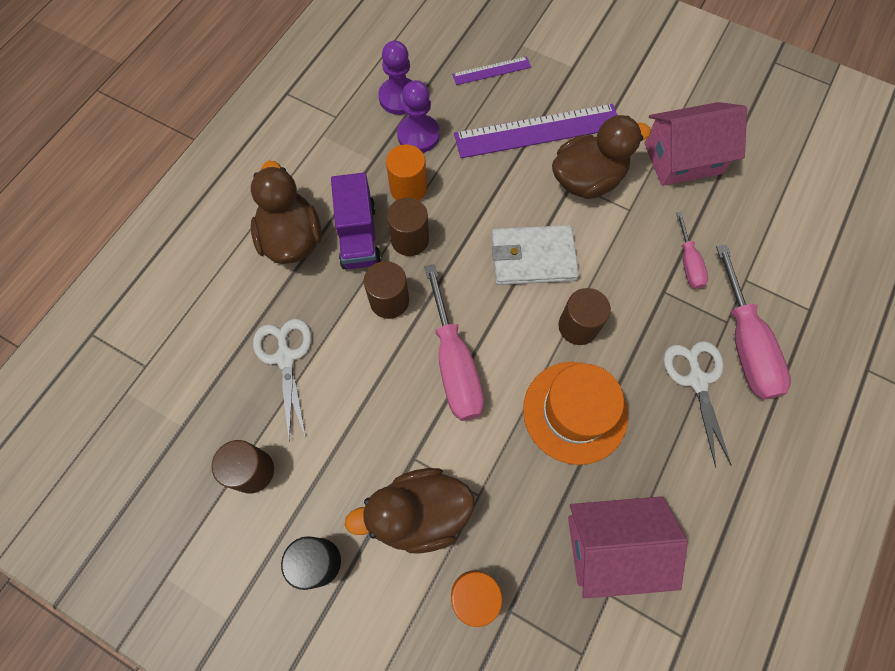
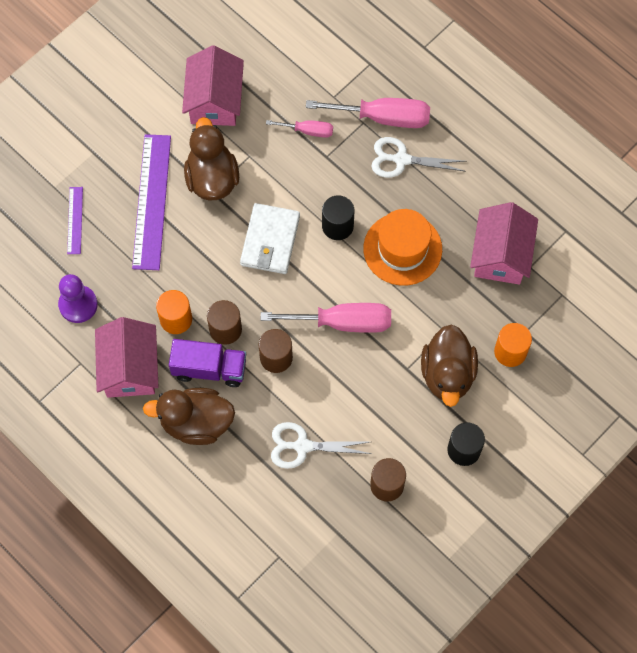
camera: 75 degrees left, 0 degrees up
purple pawn [397,80,440,153] -> none
brown cylinder [558,288,611,345] -> black cylinder [322,195,355,240]
none -> pink house [95,317,158,398]

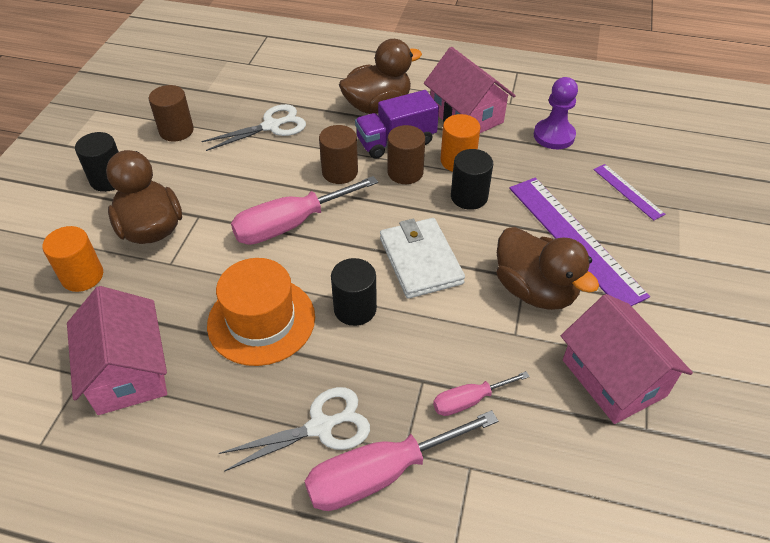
camera: 150 degrees right, 20 degrees down
none -> black cylinder [451,149,493,210]

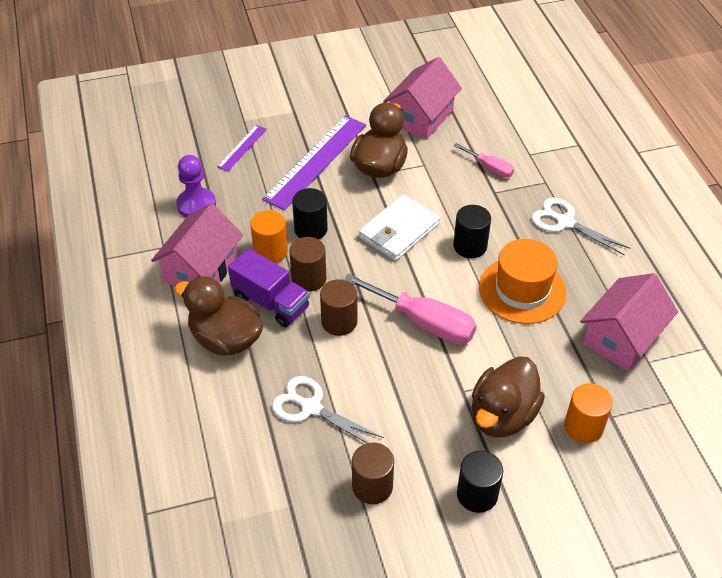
camera: 120 degrees left, 0 degrees up
pink screwdriver [305,410,498,511] -> none

